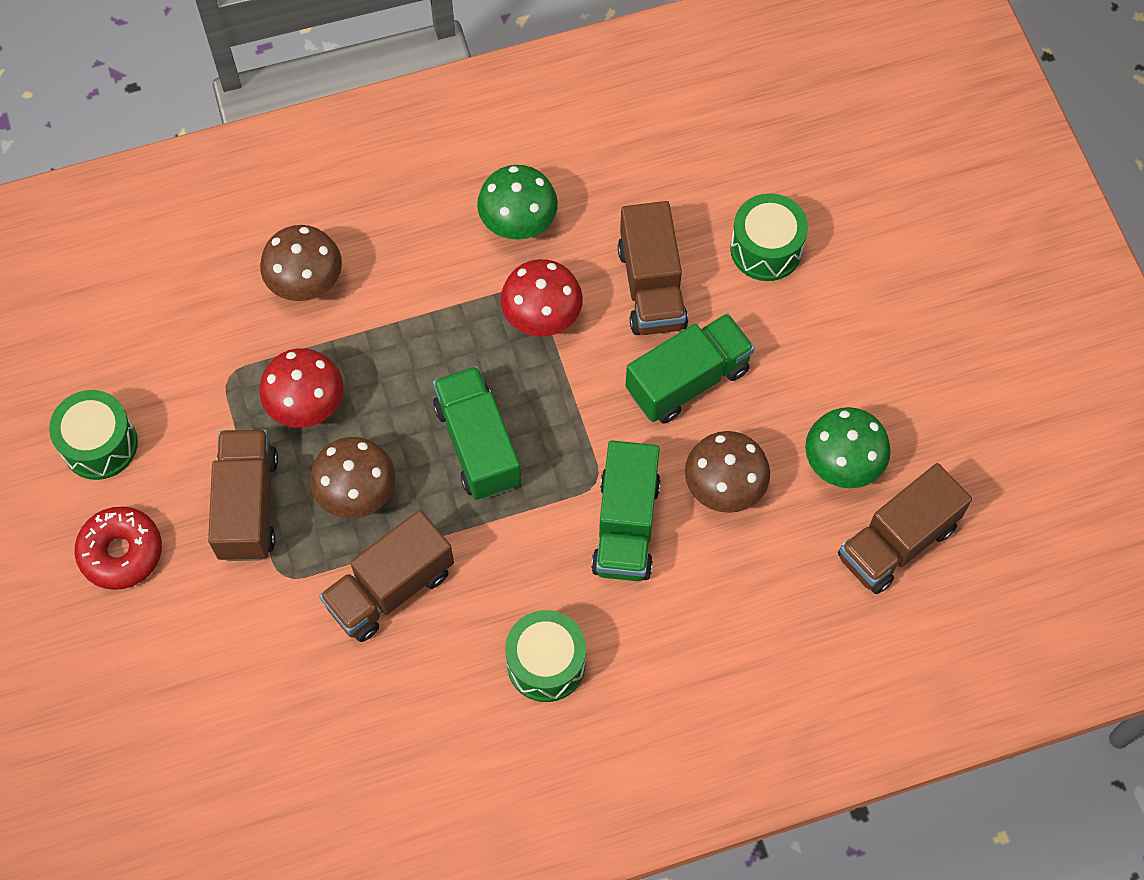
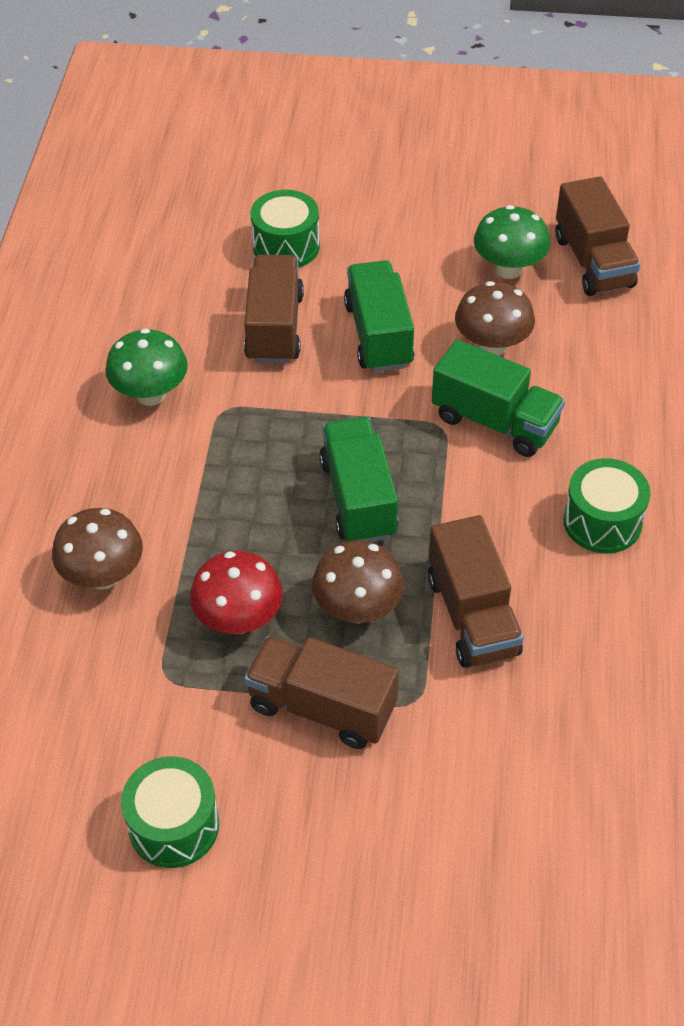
camera: 65 degrees left, 15 degrees down
red donut [75,507,162,590] -> none
green truck [433,366,521,500] -> green truck turned 75 degrees clockwise [319,417,399,542]
red mushroom [501,259,583,336] -> none
brown truck [618,201,688,335] -> brown truck turned 105 degrees counterclockwise [244,255,304,363]

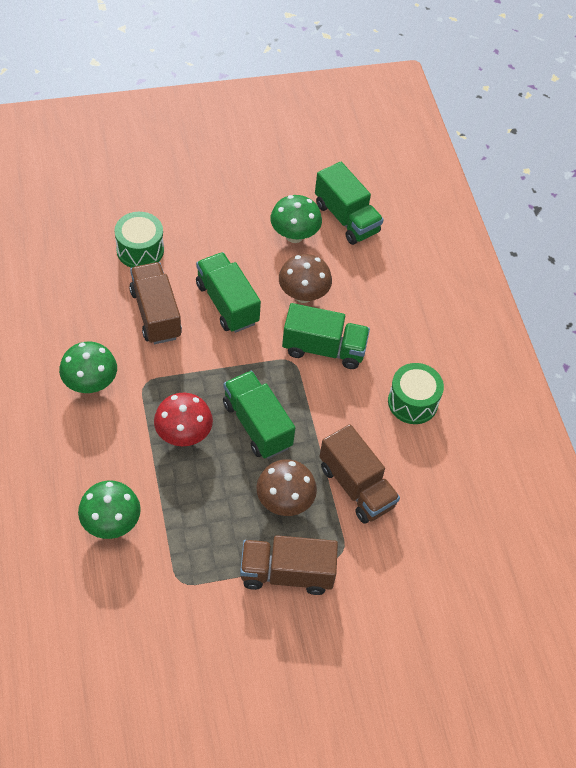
camera: 25 degrees left, 5 degrees up
brown mushroom [52,508,143,590] -> green mushroom [78,480,141,539]
green drum [121,756,219,868] -> none
red mushroom [190,551,283,634] -> red mushroom moved to [154,393,213,446]
brown truck [556,176,640,296] -> green truck [315,162,384,245]

